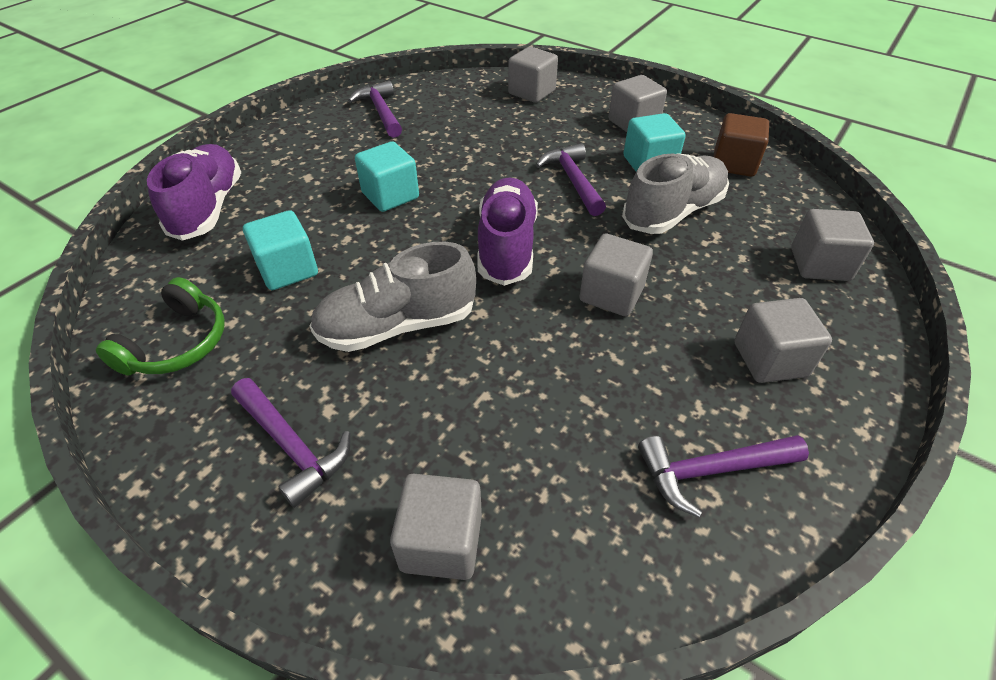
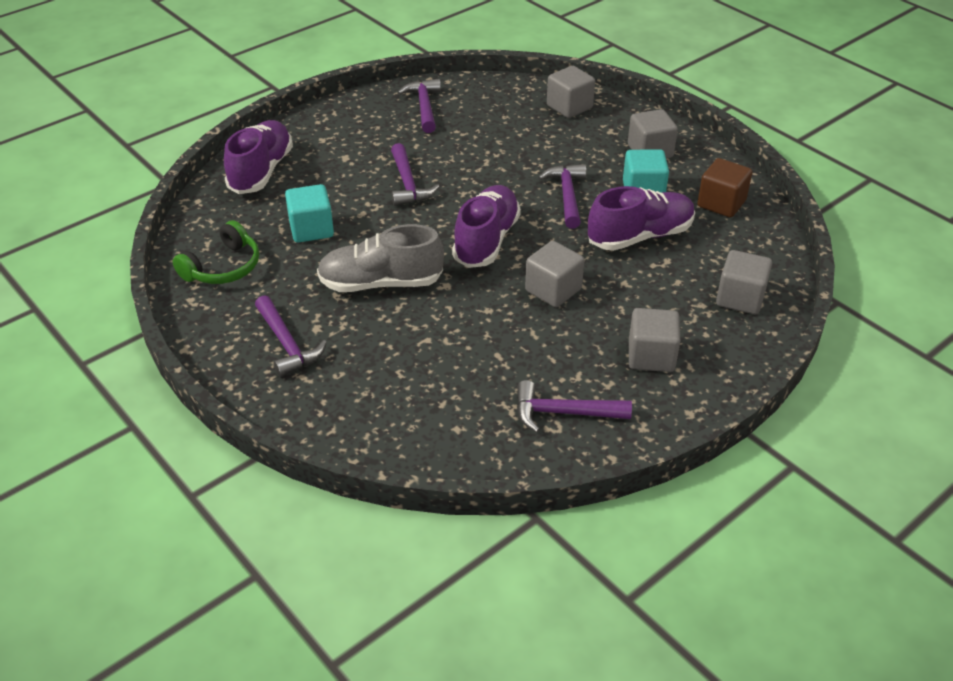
camera: 15 degrees right, 5 degrees down
turquoise cube [355,141,419,212] -> purple hammer [391,143,440,206]
grey cube [390,473,482,580] -> none
grey shoe [622,153,729,234] -> purple shoe [588,186,695,251]

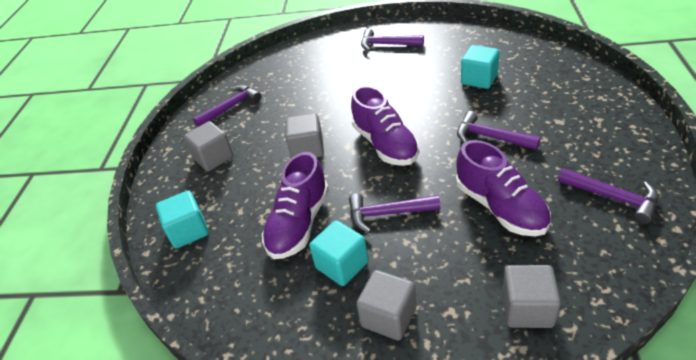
camera: 140 degrees right, 0 degrees up
green headphones [173,220,259,284] -> none
purple shoe [224,120,293,194] -> purple shoe moved to [456,140,551,236]
grey shoe [317,224,444,292] -> none
purple hammer [538,164,586,228] -> purple hammer turned 135 degrees clockwise [349,194,440,233]
brown cube [697,158,752,217] -> none
grey cube [716,250,772,314] -> turquoise cube [156,190,209,249]

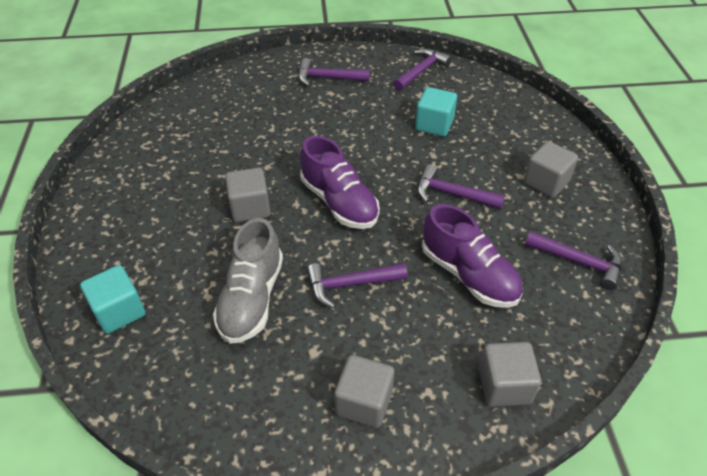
camera: 15 degrees left, 5 degrees up
grey cube [184,121,233,171] -> grey cube moved to [524,141,578,198]
purple hammer [193,85,261,127] -> purple hammer moved to [393,48,452,91]
purple shoe [262,152,329,259] -> grey shoe [213,218,283,344]
turquoise cube [309,220,369,286] -> none

